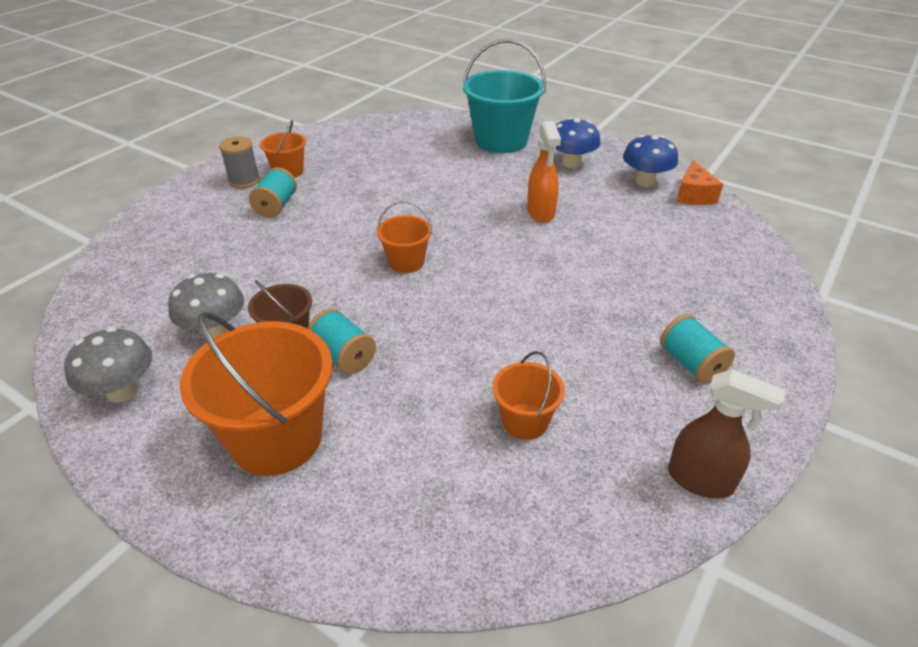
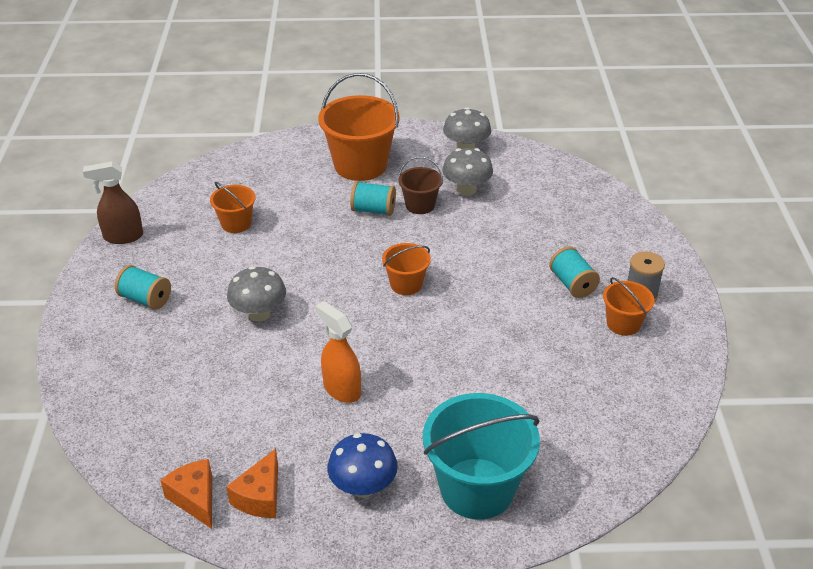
camera: 145 degrees right, 0 degrees up
blue mushroom [623,135,678,187] -> orange cheese [226,449,278,518]
none -> grey mushroom [227,266,286,322]

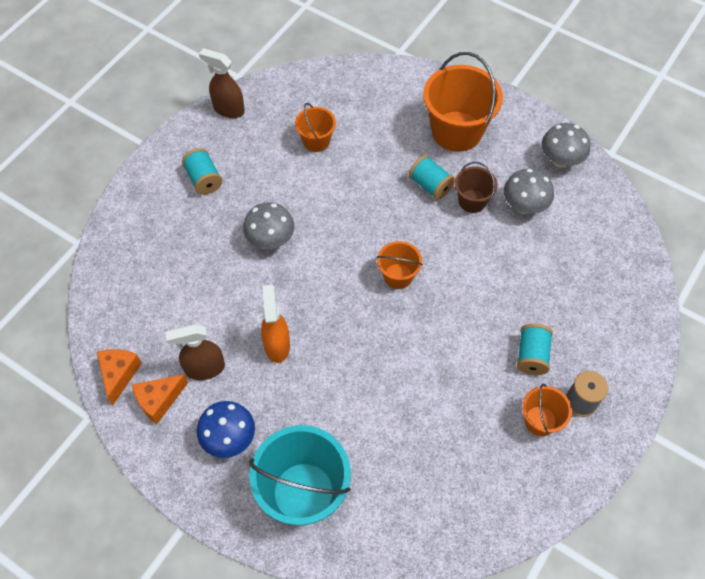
camera: 35 degrees right, 20 degrees up
none -> brown spray bottle [165,324,225,380]

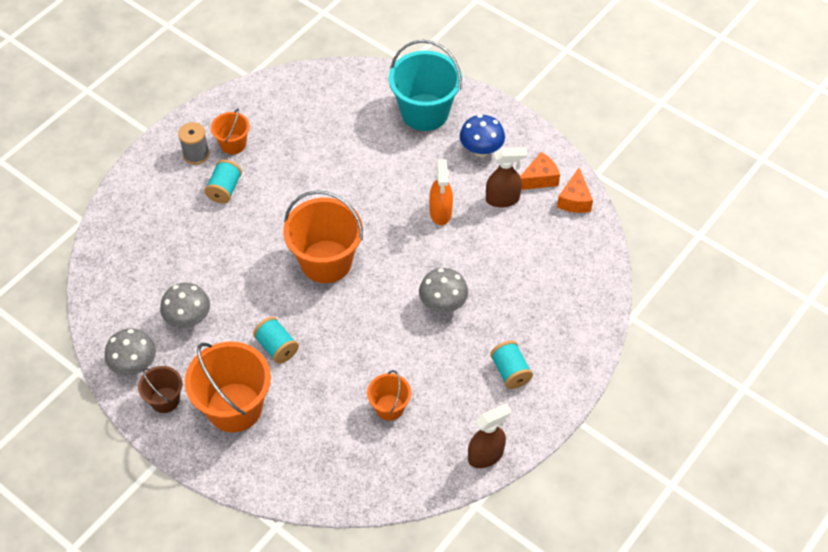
camera: 175 degrees left, 5 degrees down
brown spray bottle [199,48,245,118] -> brown spray bottle turned 60 degrees counterclockwise [468,403,511,468]
orange bucket [377,241,423,289] -> orange bucket [283,190,363,283], size x1.90
brown bucket [455,162,498,213] -> brown bucket moved to [138,366,182,413]

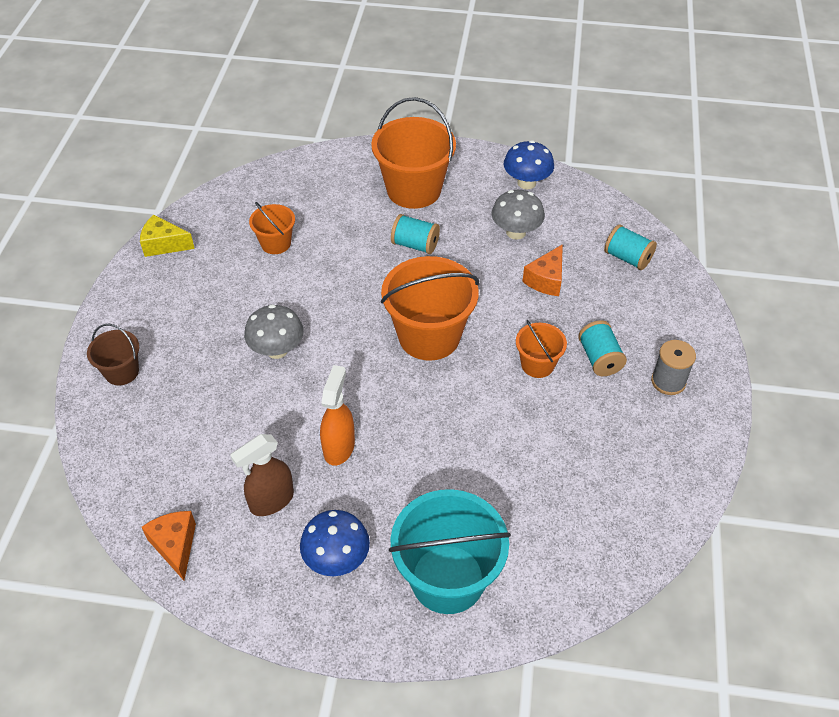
camera: 150 degrees right, 5 degrees down
grey mushroom [104,329,156,376] -> blue mushroom [504,140,554,189]
brown bucket [138,366,182,413] -> brown bucket moved to [87,324,139,385]
orange bucket [211,108,250,154] -> orange bucket moved to [516,320,567,378]
orange spray bottle [429,159,453,225] -> orange spray bottle turned 45 degrees clockwise [320,365,355,466]
brown spray bottle [468,403,511,468] -> yellow cheese [140,215,195,257]
turquoise spool [490,341,533,389] -> turquoise spool moved to [604,224,657,270]
orange cheese [520,152,560,190] -> orange cheese moved to [522,244,563,296]

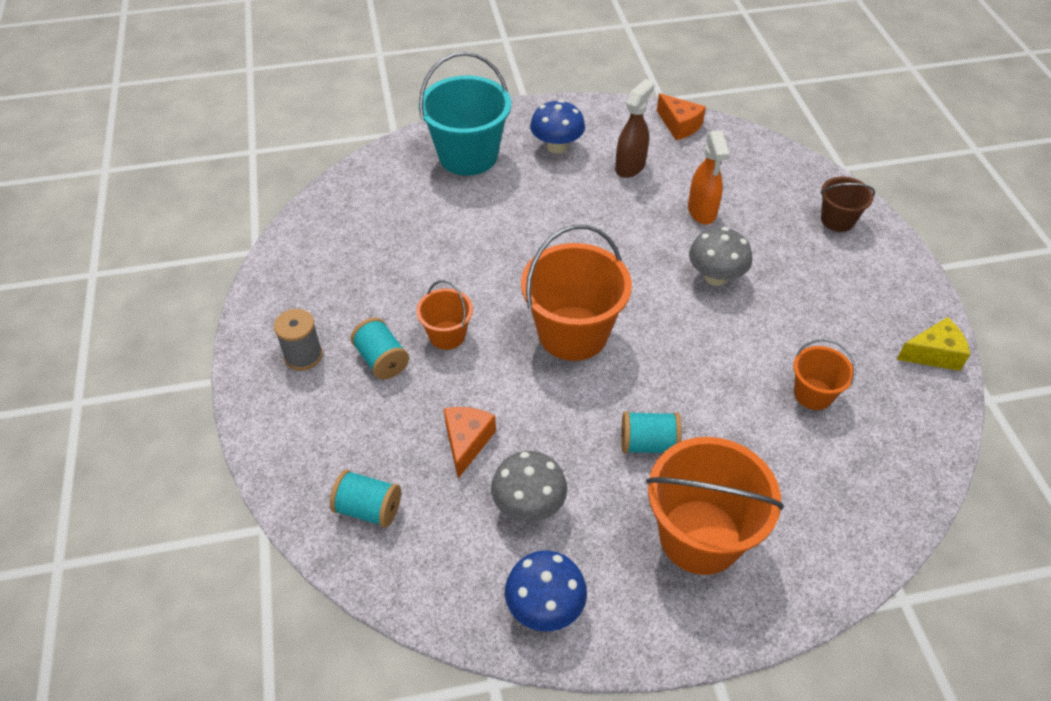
camera: 160 degrees right, 0 degrees up
orange spray bottle [320,365,355,466] -> orange spray bottle moved to [688,130,730,224]

